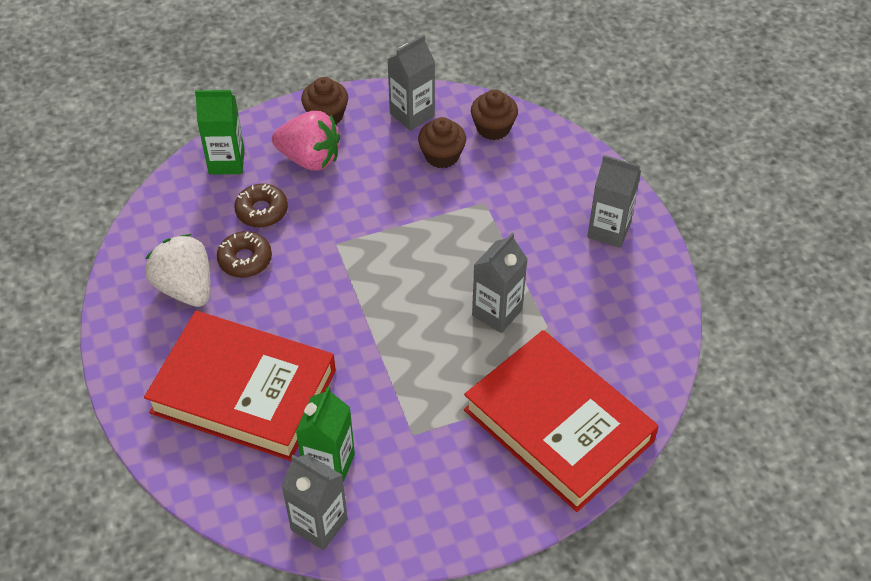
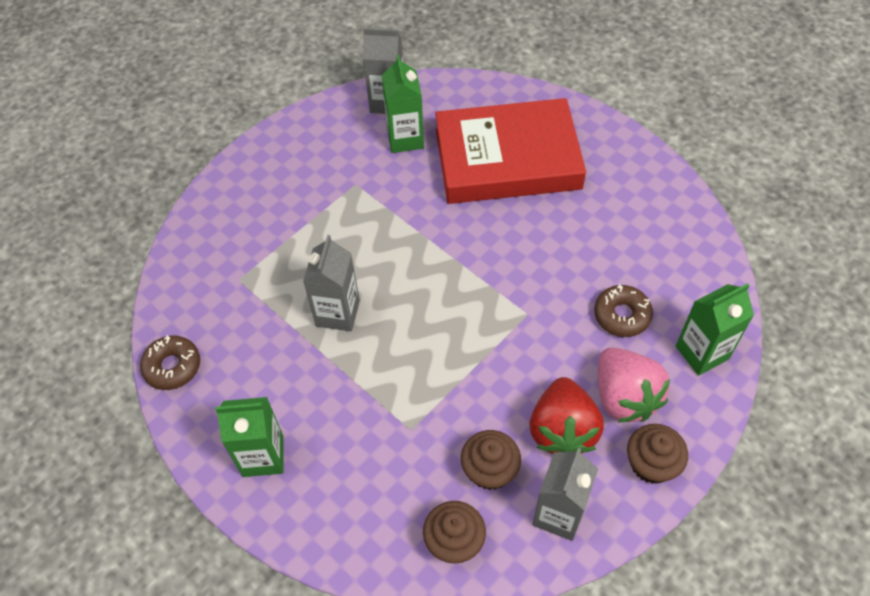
camera: 155 degrees right, 5 degrees up
white strawberry [145,234,210,307] -> none
brown donut [217,231,272,277] -> brown donut moved to [140,335,200,390]
pink strawberry [272,111,340,171] -> pink strawberry turned 105 degrees counterclockwise [598,348,670,423]
red book [464,330,659,512] -> none
grey carton [587,155,641,248] -> green carton [215,397,284,477]
none -> red strawberry [530,377,604,454]

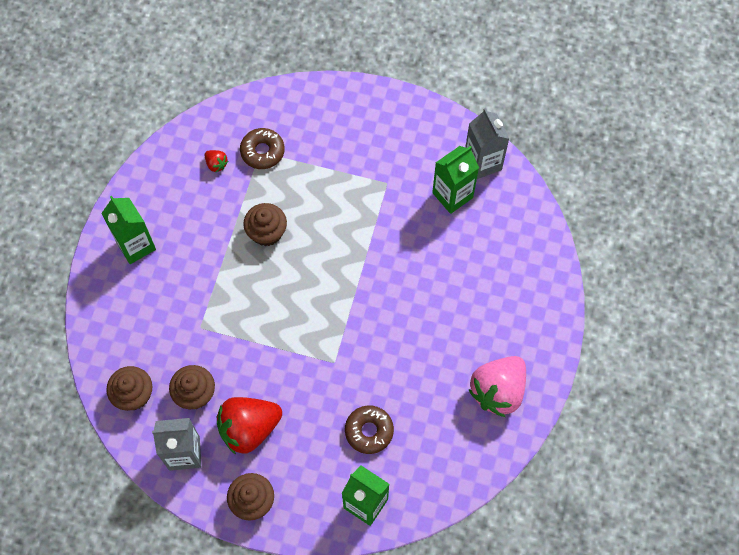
camera: 60 degrees right, 10 degrees up
brown donut [140,335,200,390] -> brown donut moved to [240,128,285,169]
grey carton [303,235,360,331] -> brown cupcake [243,203,287,246]
red book [435,98,586,204] -> none
pink strawberry [598,348,670,423] -> pink strawberry moved to [469,356,526,417]
none -> red strawberry [205,150,228,173]

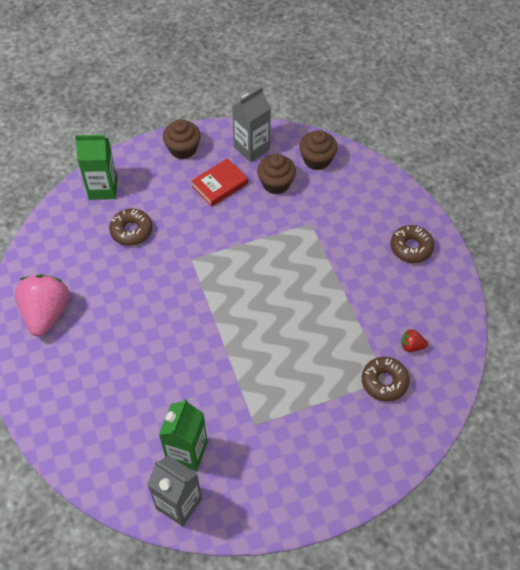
camera: 145 degrees right, 10 degrees down
green carton [101,196,156,264] -> brown donut [391,225,434,263]
red strawberry [217,397,282,455] -> red book [191,158,248,207]
brown cupcake [243,203,287,246] -> none

